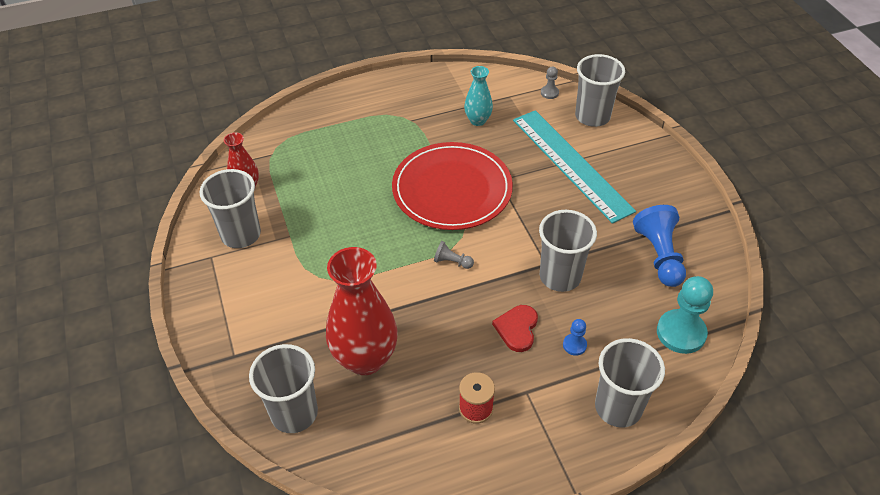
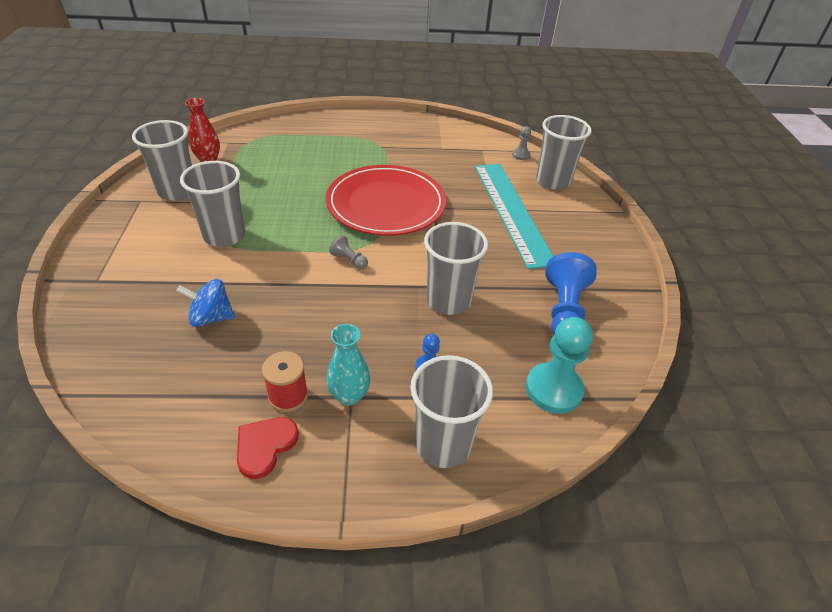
camera: 15 degrees right, 5 degrees down
grey cup [249,344,318,433] -> grey cup moved to [180,161,246,247]
red vase [326,247,398,375] -> blue spinning top [177,279,235,327]
turquoise vase [464,66,493,126] -> turquoise vase moved to [326,324,370,406]
red heart [492,305,538,352] -> red heart moved to [237,417,299,479]

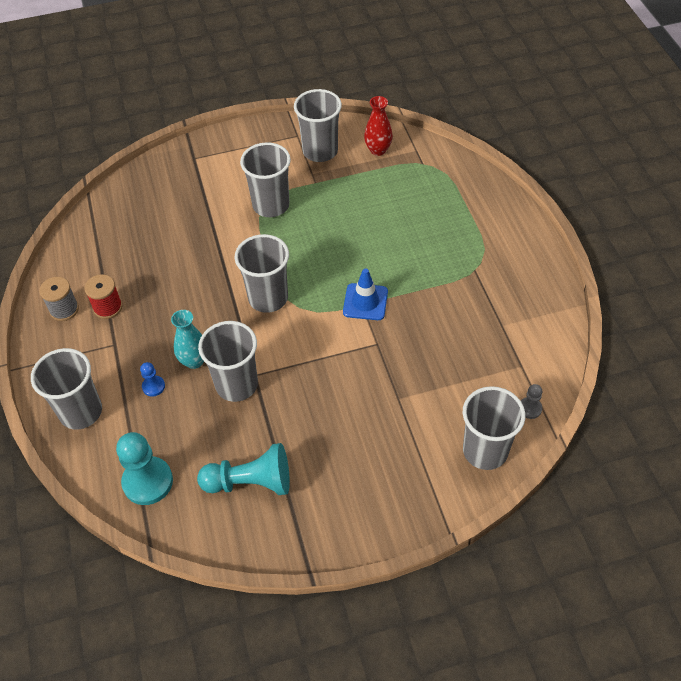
camera: 80 degrees right, 10 degrees up
blue spinning top [177,279,235,327] -> none
red heart [237,417,299,479] -> grey spool [39,277,79,321]
red plate [326,165,446,236] -> blue traffic cone [343,268,388,320]
turquoise vase [326,324,370,406] -> turquoise vase moved to [171,310,204,369]
grey pawn [329,235,368,269] -> grey cup [235,234,289,313]
turquoise ruler [475,164,554,269] -> none
blue pawn [545,252,597,335] -> turquoise pawn [197,443,290,495]

